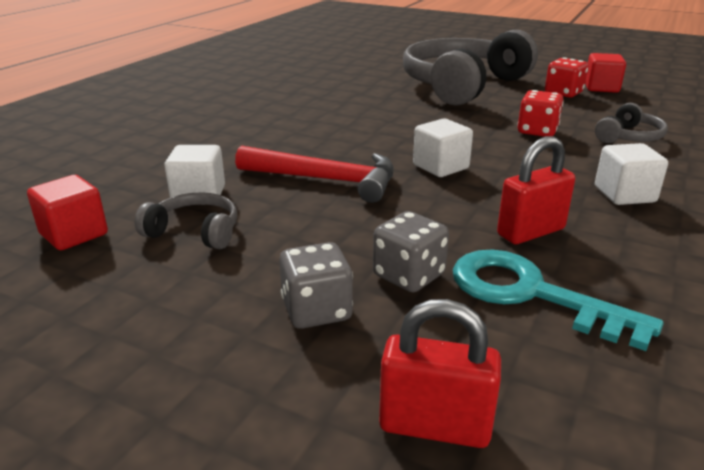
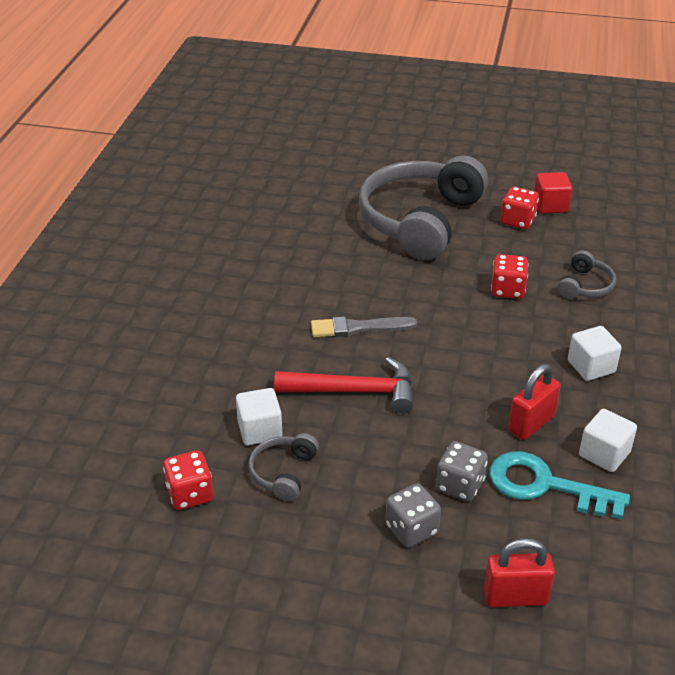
camera: 15 degrees left, 10 degrees up
red cube [27,175,108,250] -> red dice [163,450,213,510]
grey headphones [135,192,237,249] -> grey headphones turned 75 degrees counterclockwise [248,433,319,501]
white cube [413,118,473,177] -> white cube moved to [579,409,637,472]
none -> grey brush [311,317,417,337]

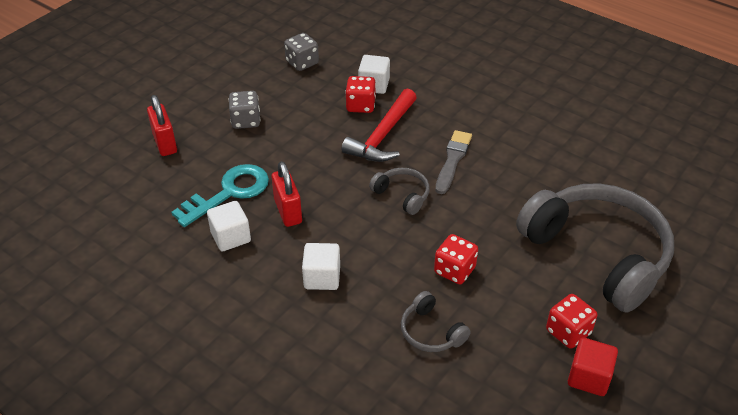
camera: 115 degrees right, 5 degrees up
red dice [163,450,213,510] -> red dice moved to [345,76,376,113]
grey headphones [248,433,319,501] -> grey headphones moved to [369,168,430,215]
grey dice [436,441,488,502] -> grey dice moved to [284,33,319,71]
red padlock [484,538,555,607] -> red padlock turned 45 degrees counterclockwise [147,95,177,156]

